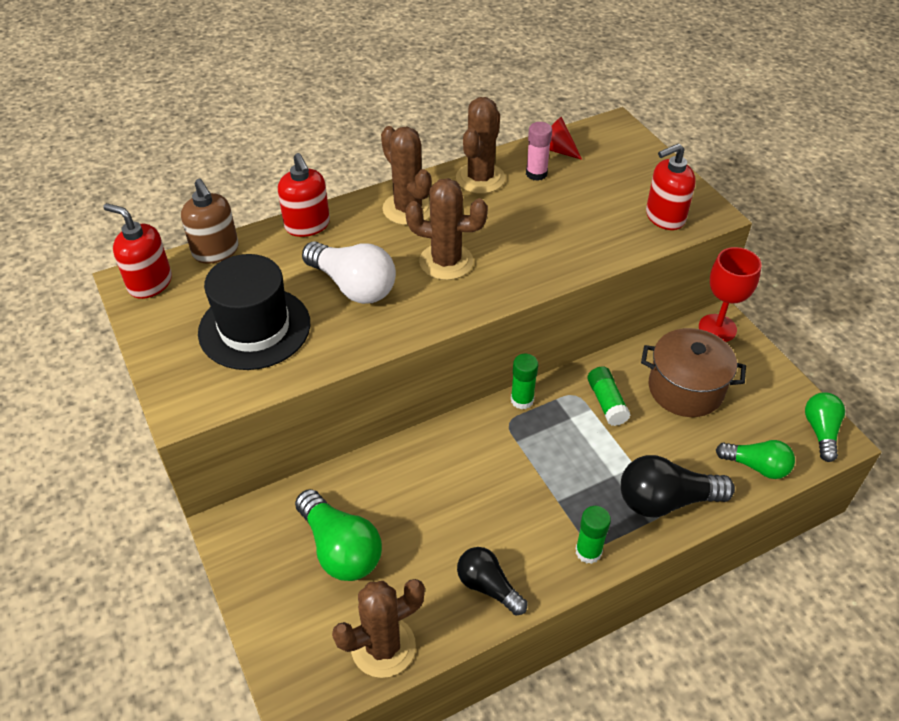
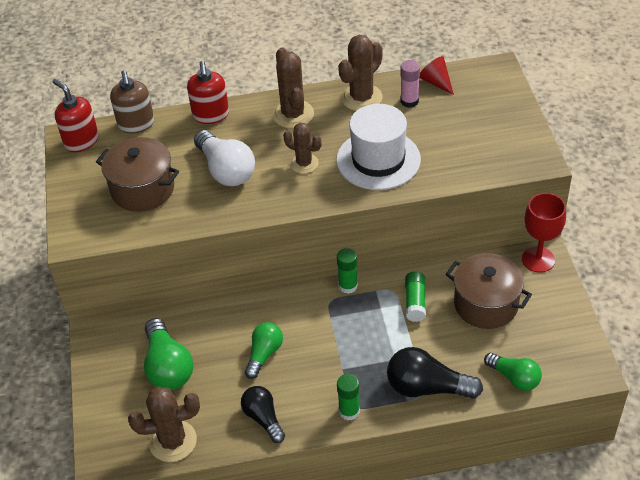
camera: 20 degrees right, 0 degrees up
black hat [198,254,310,370] -> brown pot [96,137,179,212]
brown cactus [405,178,488,280] -> brown cactus [283,123,321,174], size x0.66
red soap dispenser [646,143,696,230] -> none
green light bulb [805,392,845,462] -> green light bulb moved to [245,322,283,379]
none -> white hat [336,104,421,190]

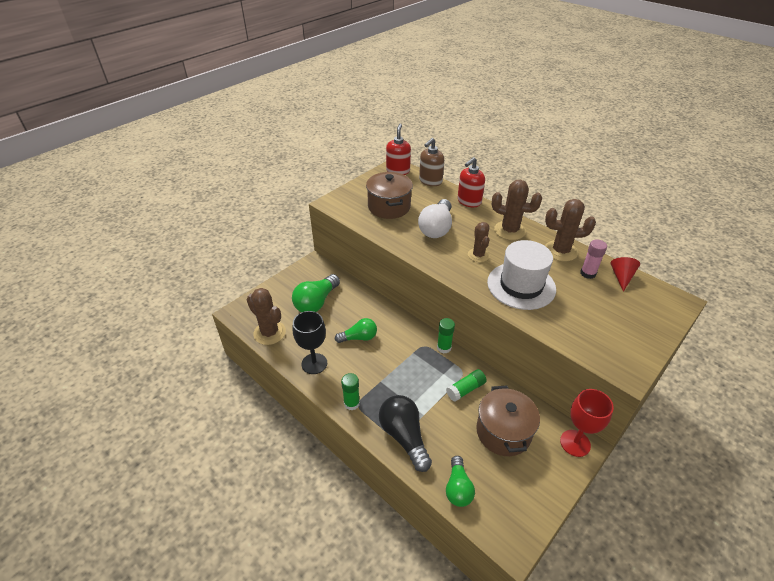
camera: 50 degrees right, 5 degrees down
black light bulb [241,386,285,443] -> black goblet [293,311,327,374]
brown cactus [272,48,314,128] -> brown cactus turned 75 degrees clockwise [492,180,542,240]

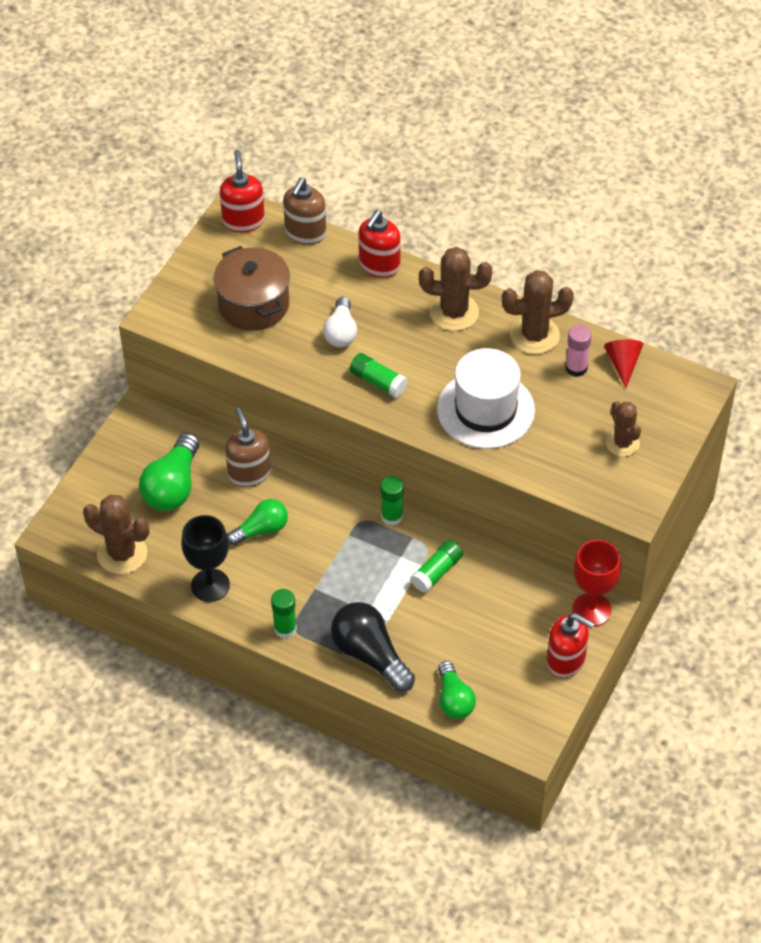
camera: 15 degrees left, 10 degrees up
white light bulb [418,199,452,238] -> white light bulb [323,297,357,347], size x0.65
brown cactus [468,222,490,262] -> brown cactus moved to [606,401,641,457]
brown pot [476,386,540,456] -> none
none -> brown soap dispenser [225,408,271,487]
none -> green glue stick [350,353,408,398]
none -> red soap dispenser [547,613,595,678]

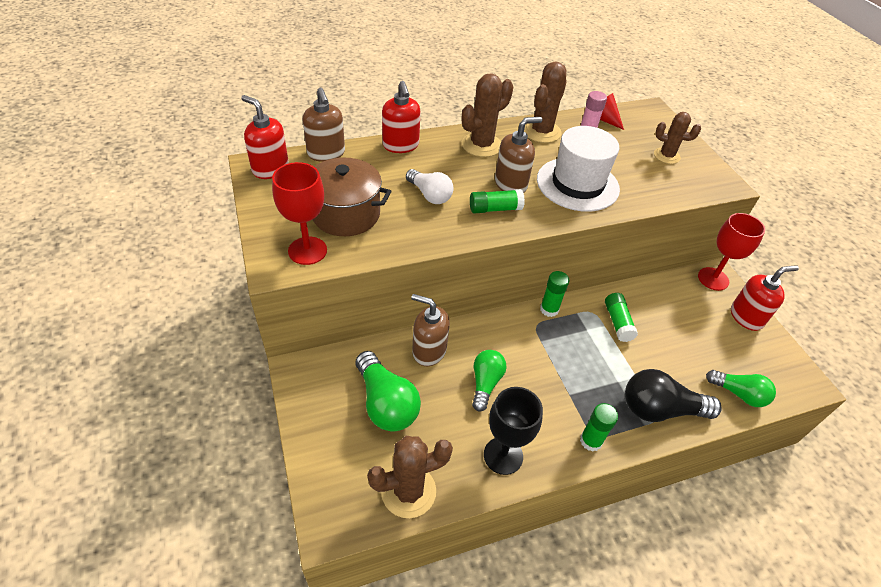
camera: 50 degrees left, 5 degrees down
none -> red goblet [272,162,327,265]
none -> brown soap dispenser [495,117,542,192]

